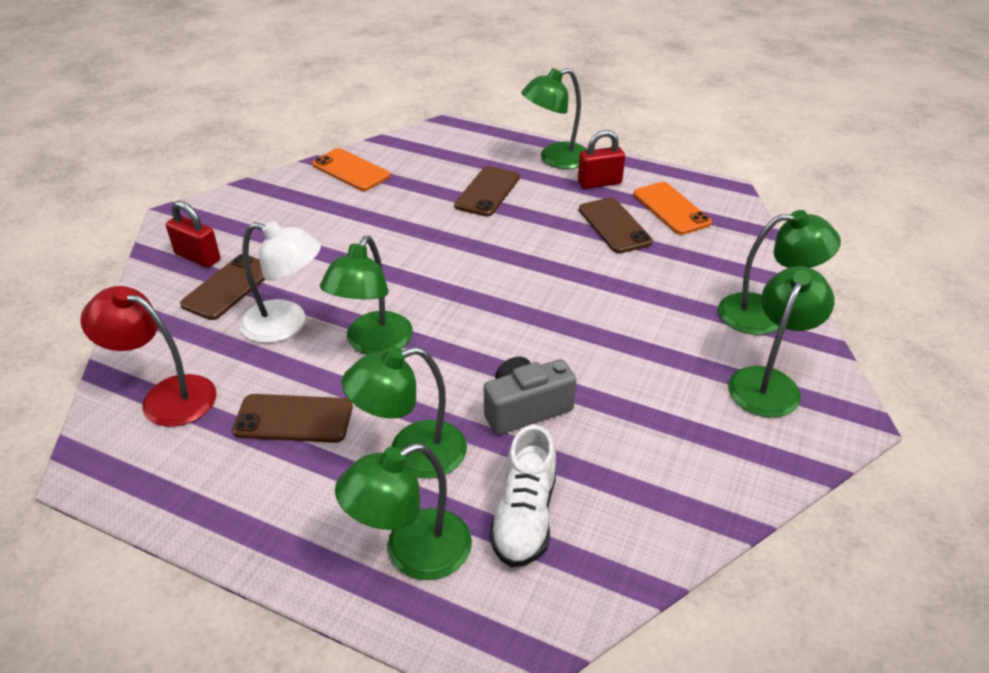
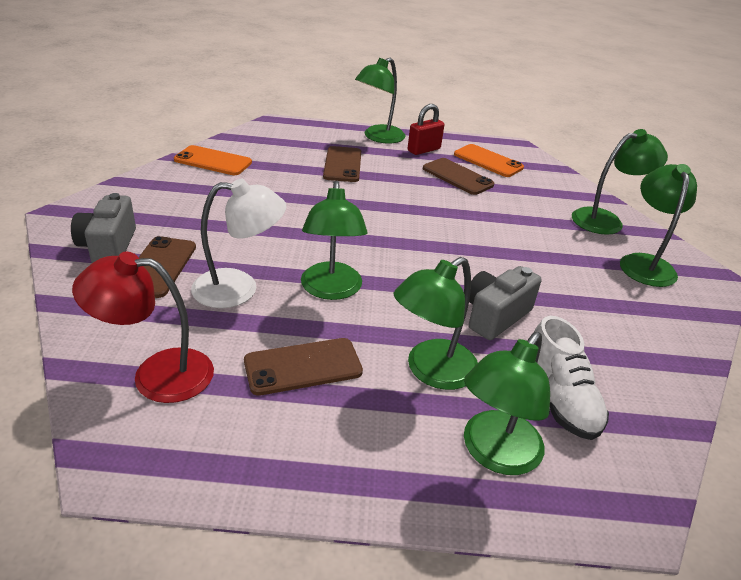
camera: 25 degrees left, 5 degrees down
red padlock [166,201,221,268] -> grey camera [71,193,136,263]

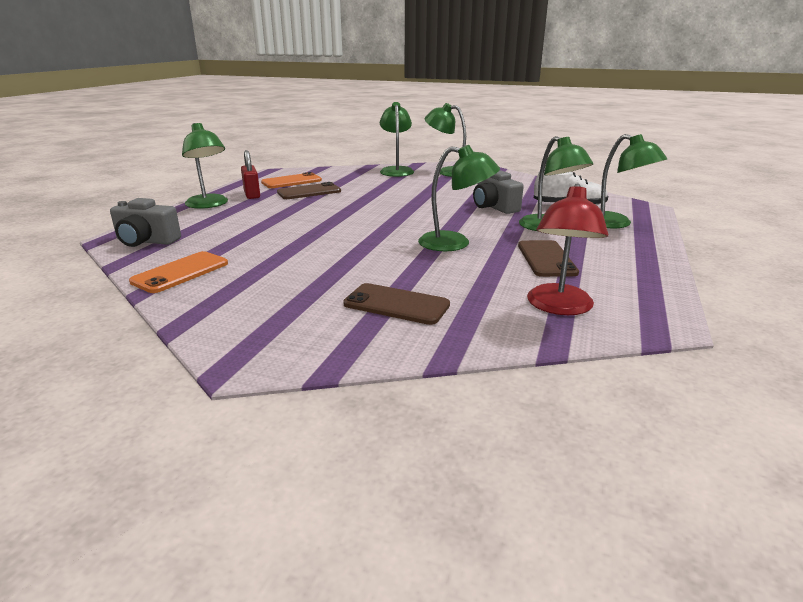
camera: 70 degrees left, 10 degrees down
grey camera [71,193,136,263] -> grey camera moved to [110,198,181,247]
white lamp [191,179,287,308] -> none
brown phone [323,146,361,182] -> none

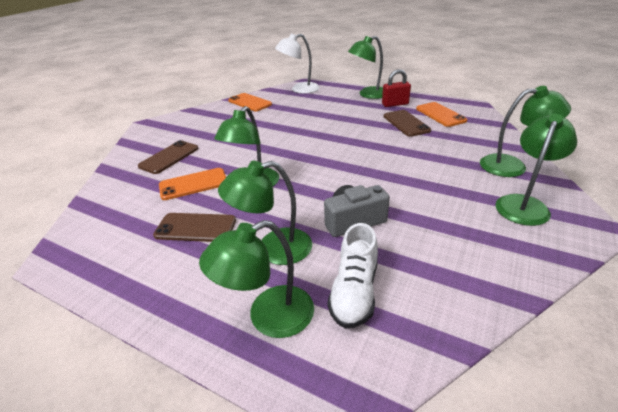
camera: 100 degrees right, 10 degrees up
grey camera [110,198,181,247] -> white lamp [275,33,320,94]
red lamp [527,183,608,315] -> none
none -> orange phone [159,168,226,200]

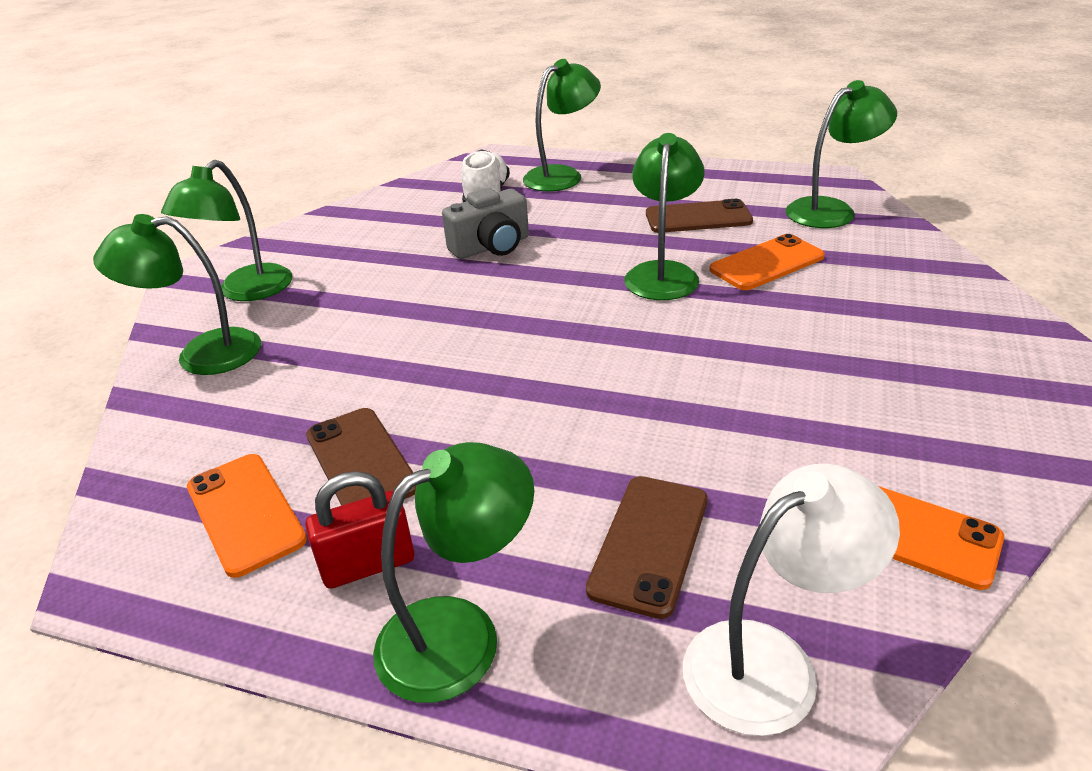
camera: 170 degrees right, 0 degrees up
brown phone [138,140,199,174] -> brown phone moved to [586,476,708,619]
green lamp [218,161,312,265] -> green lamp moved to [786,80,897,228]

